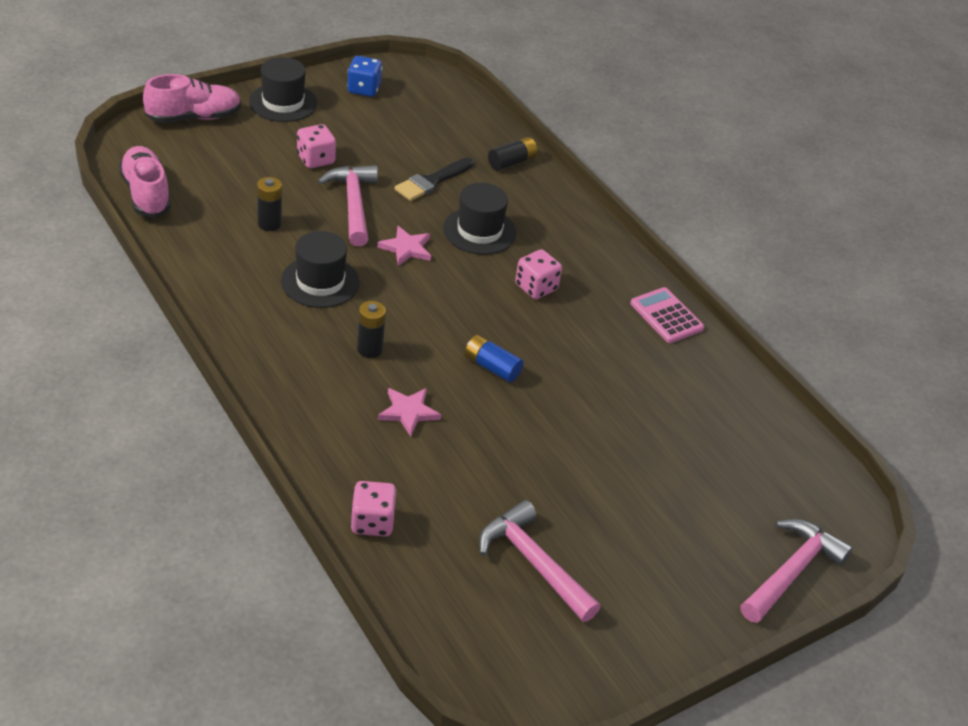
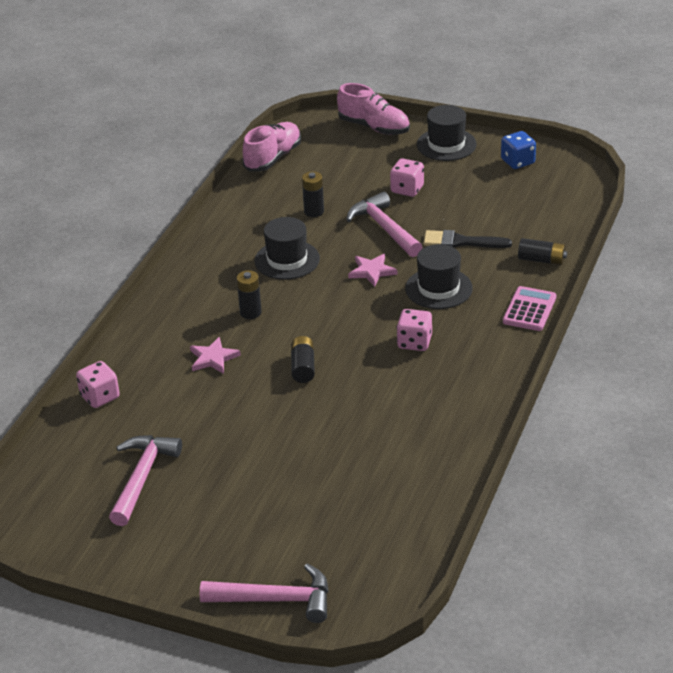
camera: 60 degrees right, 5 degrees down
pink hammer [318,165,378,246] -> pink hammer turned 75 degrees counterclockwise [346,192,423,257]
blue battery [465,335,523,383] -> black battery [291,336,315,383]
pink calculator [630,287,704,343] -> pink calculator moved to [503,286,557,331]

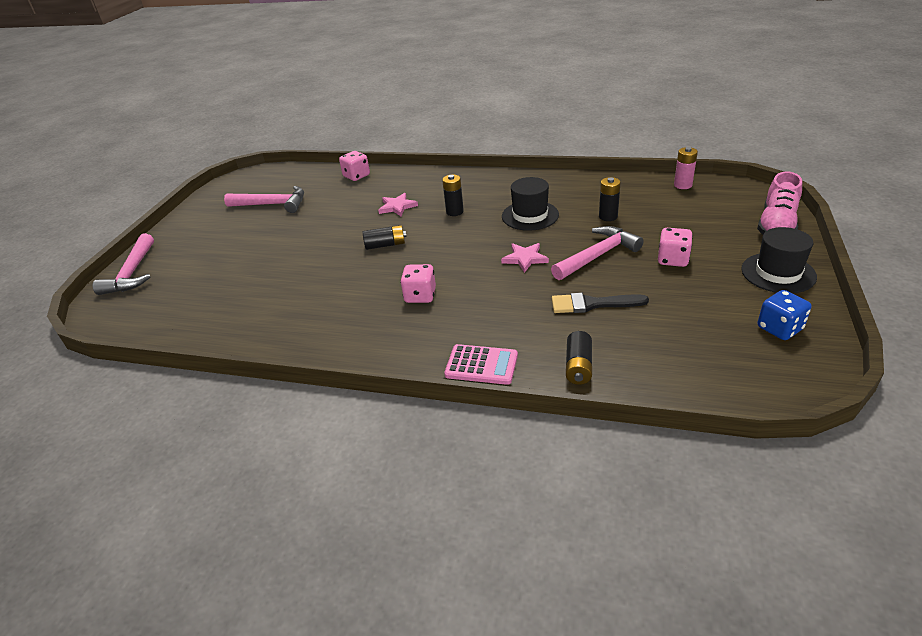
camera: 85 degrees right, 0 degrees up
pink shoe [243,122,301,171] -> pink battery [674,147,698,189]
black hat [405,244,473,309] -> none
black brush [423,230,512,248] -> black brush turned 90 degrees counterclockwise [552,293,649,313]

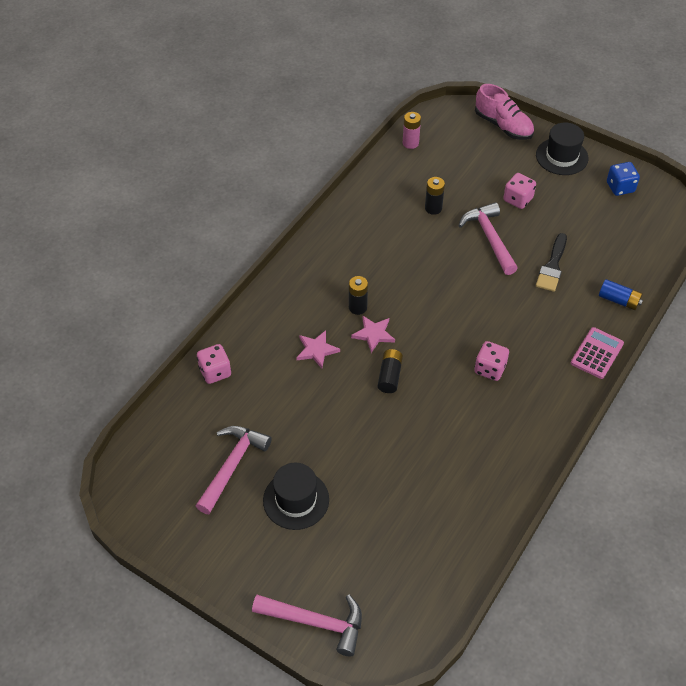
camera: 75 degrees left, 15 degrees up
pink star [501,243,549,273] -> pink star moved to [351,316,395,353]
black hat [502,177,559,231] -> black hat moved to [263,463,329,530]
black battery [566,331,592,385] -> blue battery [599,279,643,310]

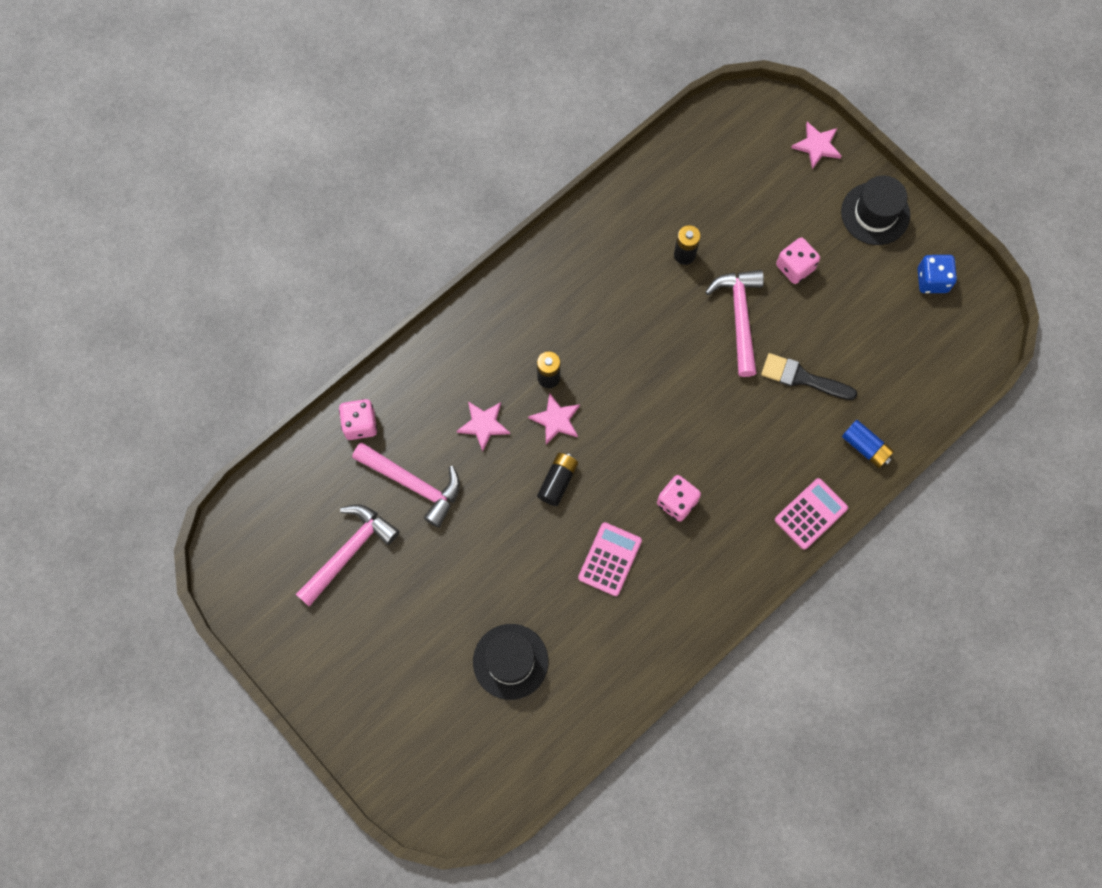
camera: 15 degrees right, 20 degrees up
pink hammer [252,595,362,657] -> pink hammer moved to [352,443,460,527]
black hat [263,463,329,530] -> black hat moved to [473,624,548,700]
pink battery [403,112,421,149] -> none
pink shoe [475,84,534,140] -> pink star [791,122,842,169]
black brush [536,233,567,292] -> black brush turned 75 degrees clockwise [761,353,857,400]
none -> pink calculator [578,522,642,596]

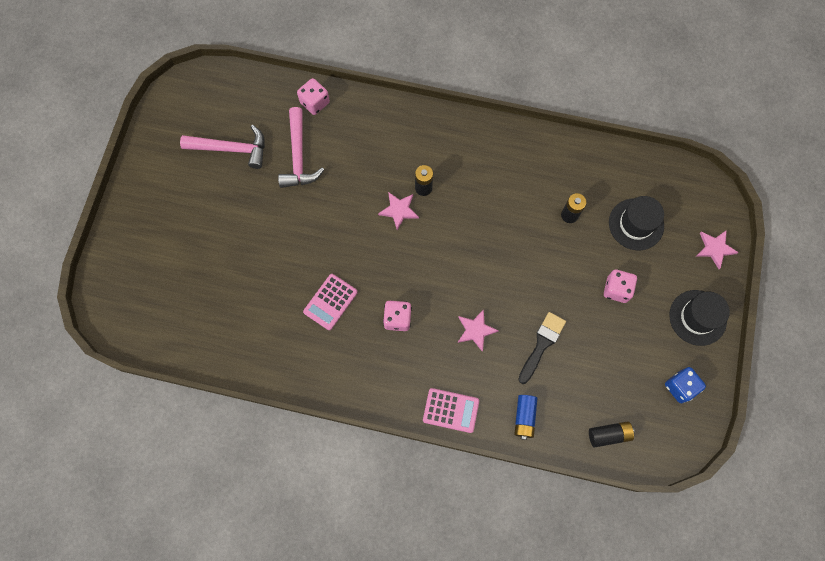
camera: 55 degrees right, 0 degrees up
pink star [457,402,510,451] -> pink star moved to [458,309,499,352]
black hat [473,624,548,700] -> black hat moved to [609,196,664,250]
black battery [537,453,578,506] -> black battery moved to [589,421,635,448]
pink calculator [578,522,642,596] -> pink calculator turned 135 degrees clockwise [303,274,358,330]
pink hammer [705,270,764,377] -> none
black brush [761,353,857,400] -> black brush turned 45 degrees clockwise [518,312,566,384]

